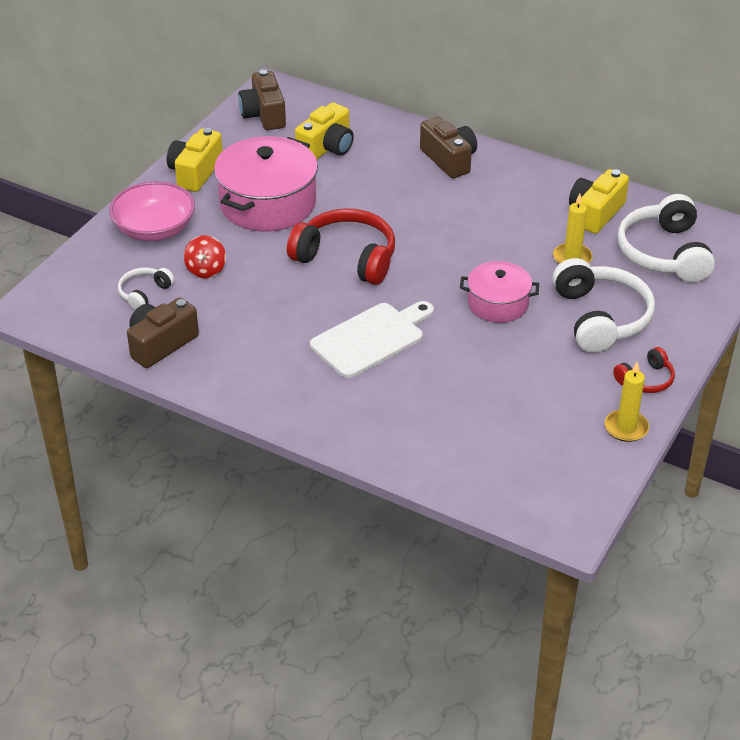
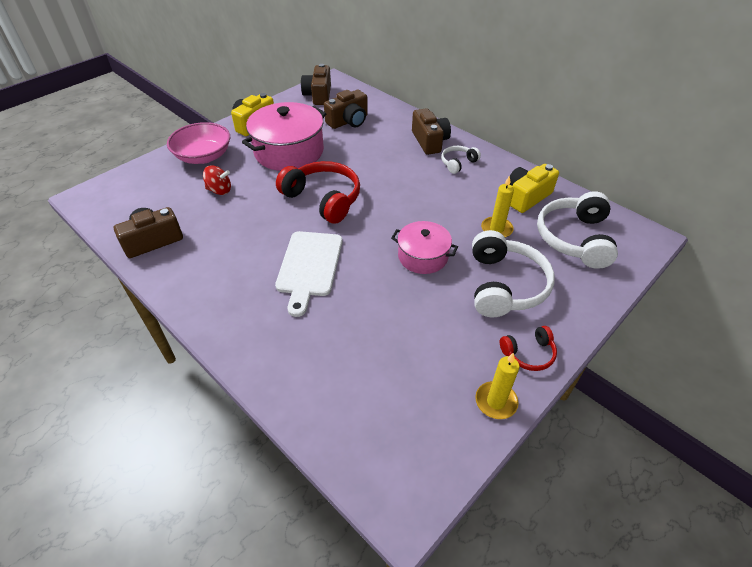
camera: 15 degrees right, 5 degrees up
white headphones [118,268,174,310] -> white headphones moved to [441,146,481,174]
red spinning top [184,235,226,278] -> red spinning top turned 105 degrees counterclockwise [203,165,231,195]
yellow camera [295,102,354,160] -> brown camera [324,90,368,129]
white cutting board [310,301,434,378] -> white cutting board turned 120 degrees clockwise [275,231,343,317]

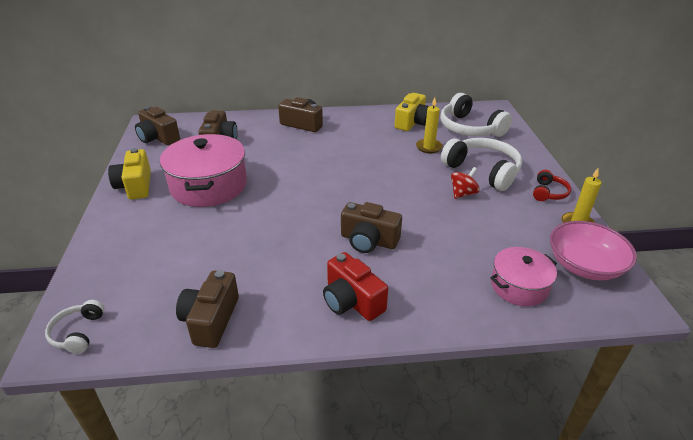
camera: 50 degrees left, 10 degrees down
pink bowl [167,122,230,164] -> pink bowl moved to [550,221,637,280]
red spinning top [203,165,231,195] -> red spinning top moved to [451,167,480,199]
white cutting board [275,231,343,317] -> brown camera [341,202,402,253]
red headphones [276,161,360,224] -> none
pink pot [391,221,458,274] -> pink pot moved to [490,247,557,306]
white headphones [441,146,481,174] -> white headphones moved to [45,300,105,354]
yellow camera [510,164,559,213] -> yellow camera turned 150 degrees counterclockwise [395,93,429,131]
none -> red camera [323,252,388,321]

